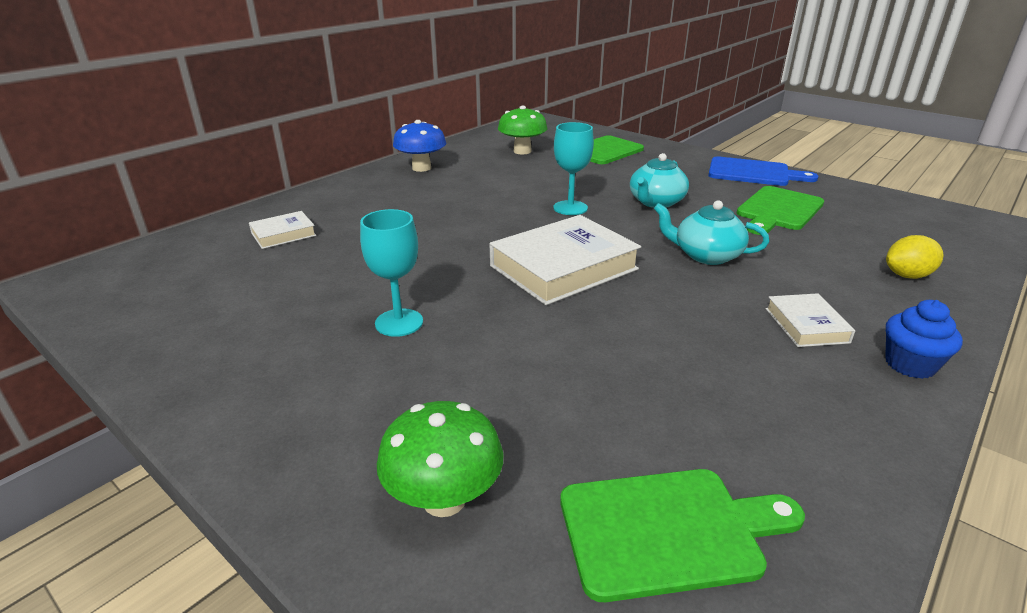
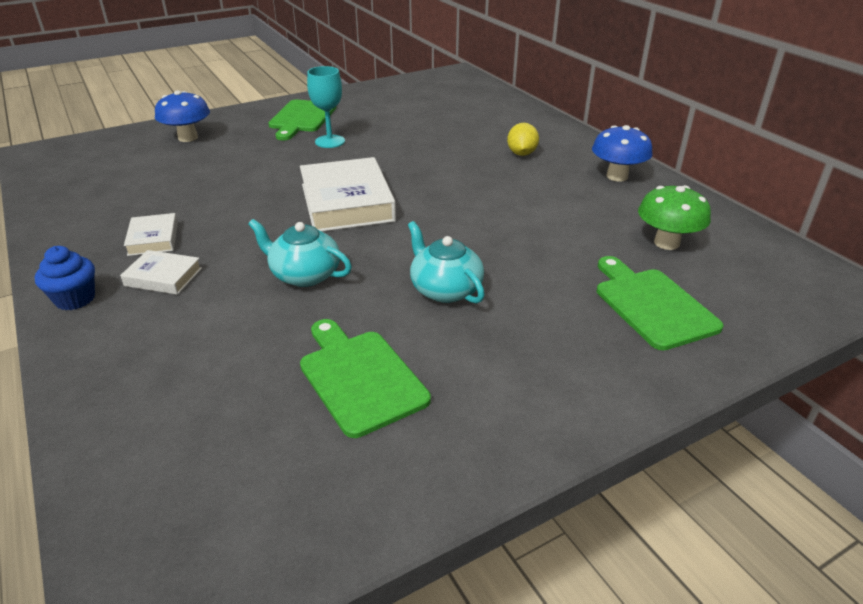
camera: 110 degrees right, 5 degrees up
white book [249,211,316,249] -> white book moved to [124,213,178,256]
green mushroom [377,401,503,517] -> blue mushroom [155,90,210,142]
turquoise goblet [553,122,594,215] -> none
green cutting board [560,469,805,602] -> green cutting board moved to [268,100,336,140]
turquoise teapot [654,200,769,265] -> turquoise teapot turned 105 degrees counterclockwise [248,219,352,287]
blue cutting board [708,156,819,186] -> none
yellow lemon [886,235,943,279] -> yellow lemon moved to [507,123,539,156]

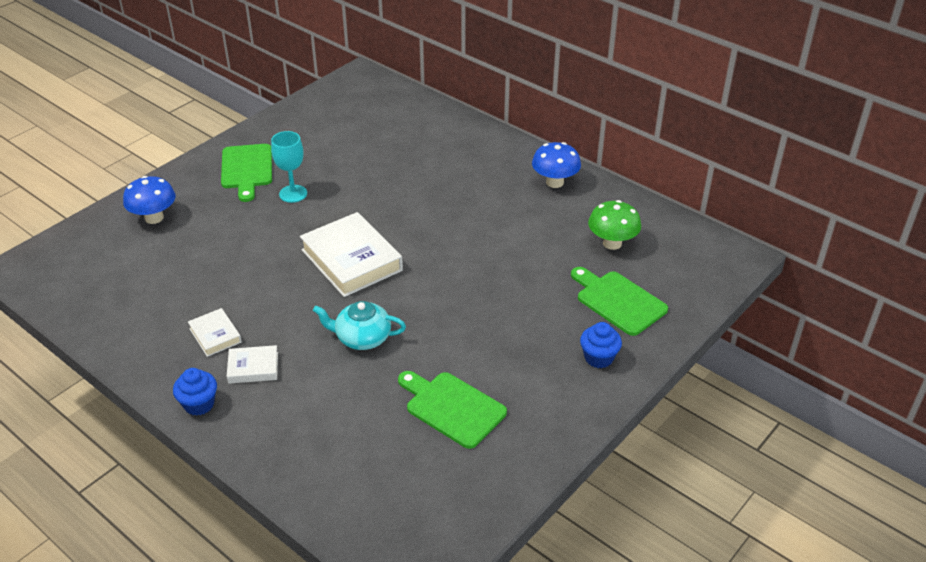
camera: 20 degrees left, 5 degrees up
turquoise teapot [408,221,485,304] -> none
yellow lemon [507,123,539,156] -> none
none -> blue cupcake [580,322,622,368]

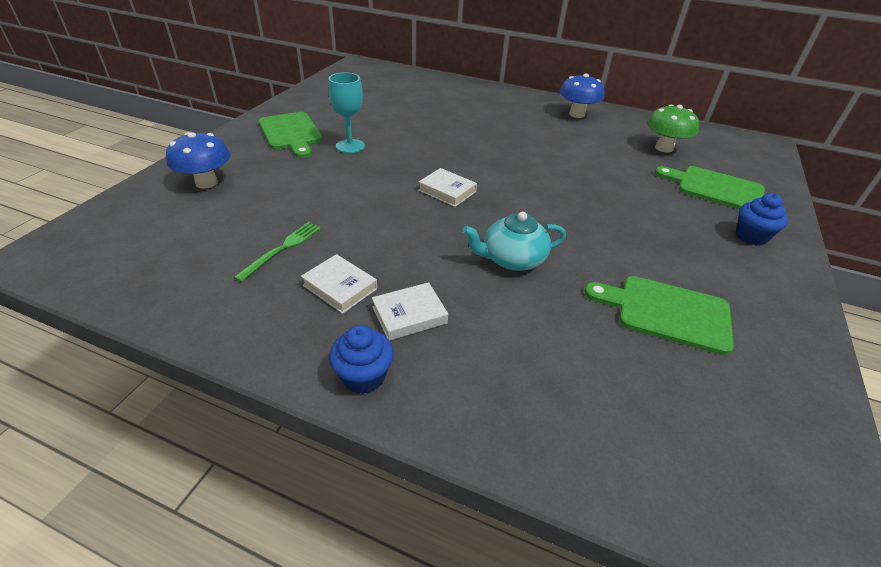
camera: 20 degrees left, 0 degrees up
white book [300,212,403,297] -> white book [419,168,477,207], size x0.50
none -> green fork [234,222,321,282]

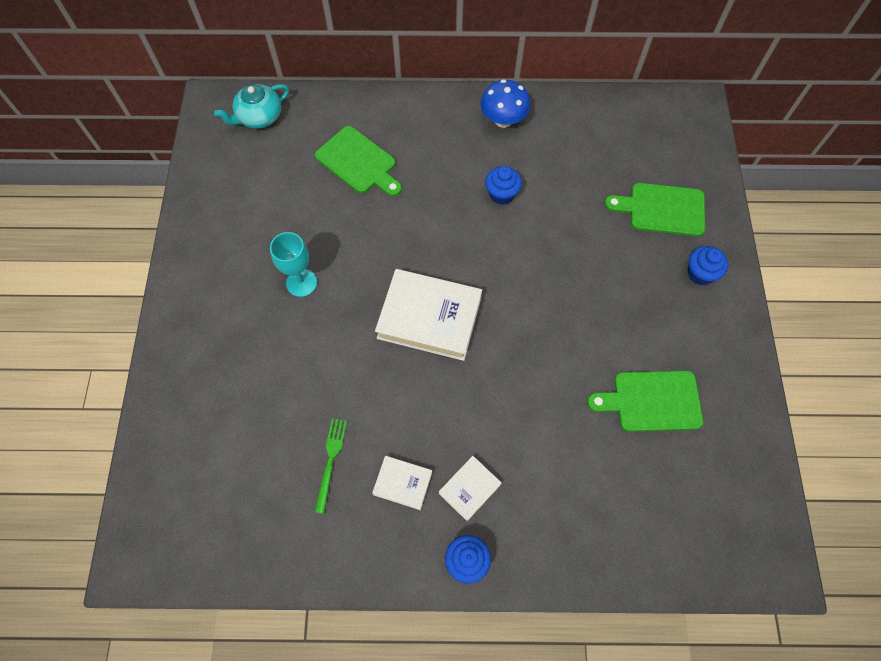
camera: 20 degrees left, 25 degrees up
blue mushroom [166,132,230,189] -> none
green cutting board [258,112,322,158] -> green cutting board moved to [315,126,402,197]
white book [419,168,477,207] -> white book [375,269,482,361], size x1.99
turquoise teapot [462,212,566,271] -> turquoise teapot moved to [214,84,289,129]
green mushroom [647,105,699,153] -> none
none -> blue cupcake [485,166,522,205]

